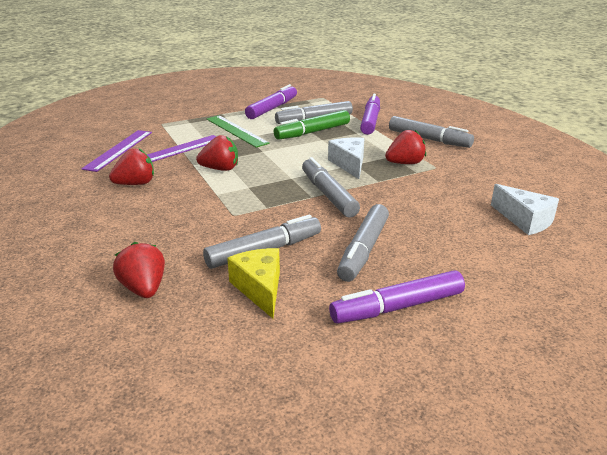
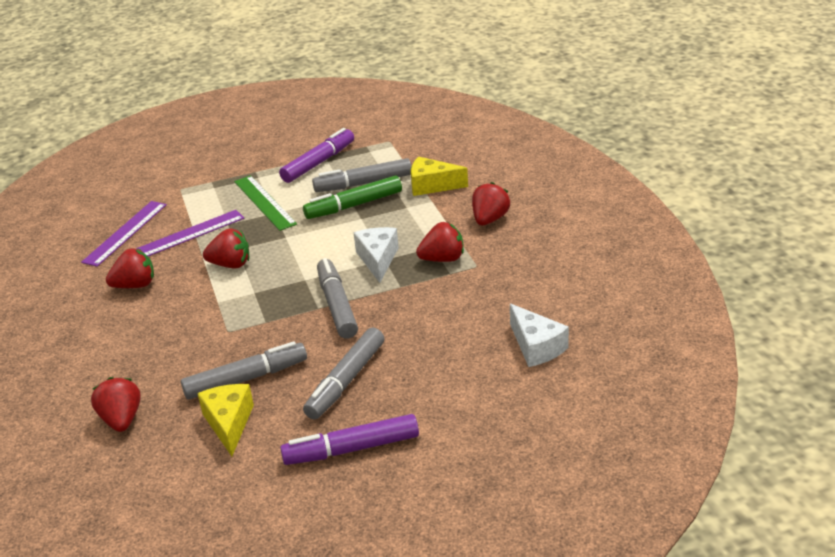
camera: 10 degrees right, 5 degrees up
purple marker [360,94,380,135] -> yellow cheese [411,157,468,196]
grey marker [389,116,474,148] -> red strawberry [472,182,510,225]

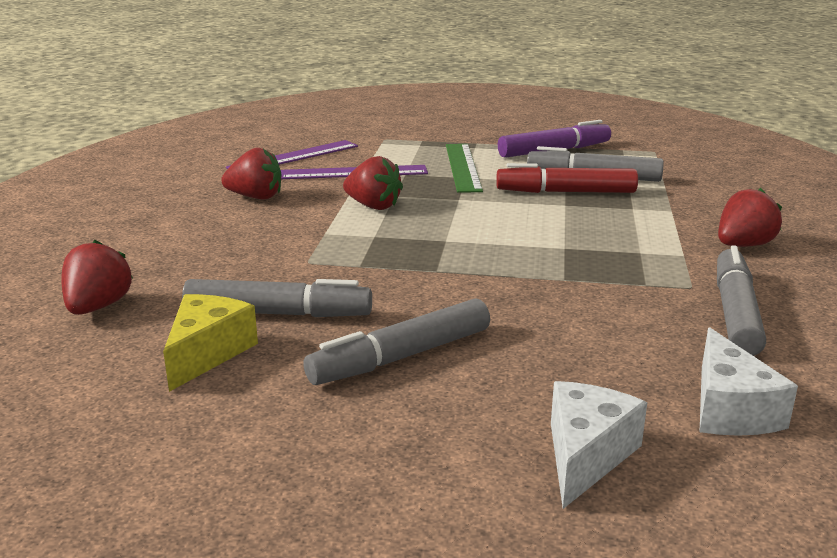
camera: 25 degrees right, 10 degrees down
purple marker [280,414,419,465] -> none
green marker [303,175,402,219] -> red marker [496,163,638,193]
grey marker [317,258,358,339] -> grey marker moved to [717,245,766,356]
white cheese [353,227,399,283] -> white cheese moved to [551,381,647,509]
yellow cheese [411,157,468,196] -> none
red strawberry [416,222,464,262] -> none

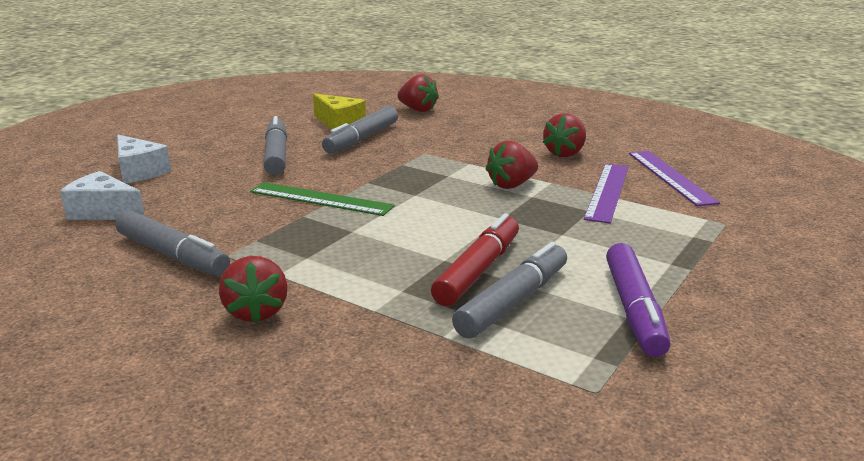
camera: 115 degrees right, 0 degrees up
green ruler [446,144,483,193] -> green ruler moved to [250,182,395,216]

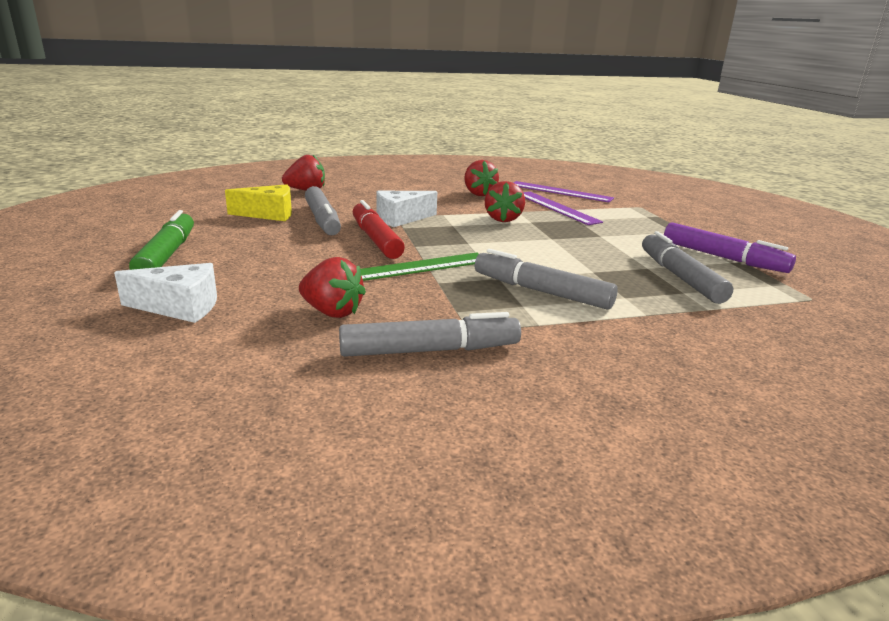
camera: 50 degrees left, 0 degrees up
white cheese [60,171,145,220] -> white cheese moved to [376,191,437,227]
red strawberry [219,256,288,323] -> red strawberry moved to [299,257,366,318]
grey marker [264,116,287,175] -> grey marker moved to [475,249,618,310]
red marker [431,213,519,306] -> red marker moved to [353,200,405,259]
none -> green marker [129,210,194,270]

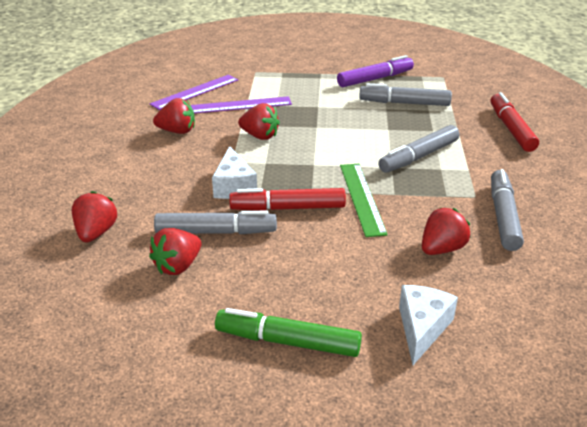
camera: 70 degrees left, 10 degrees up
yellow cheese [225,184,292,221] -> red strawberry [149,228,201,275]
none -> red marker [490,92,539,152]

